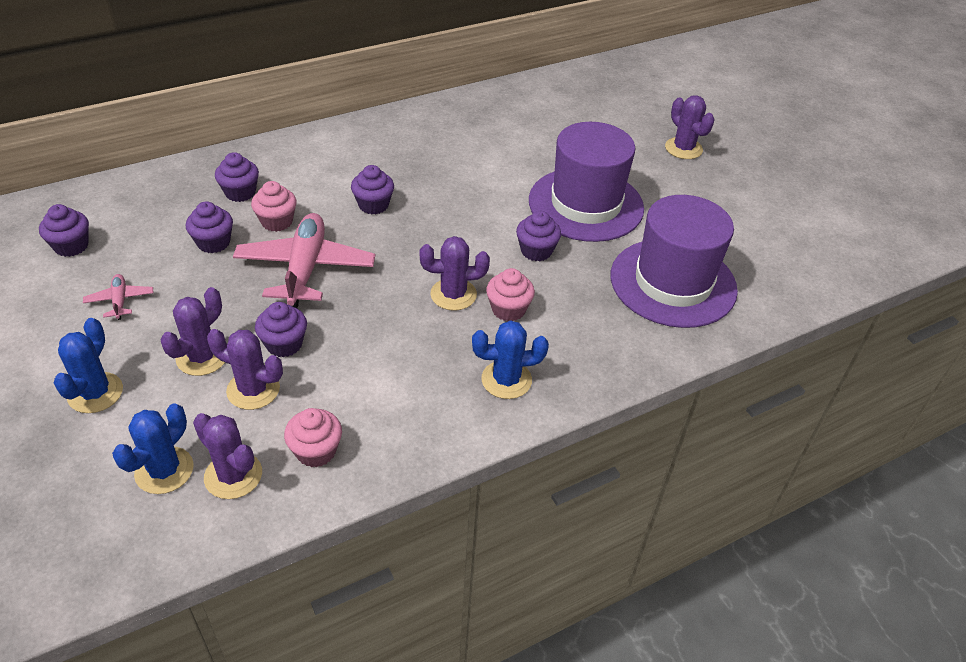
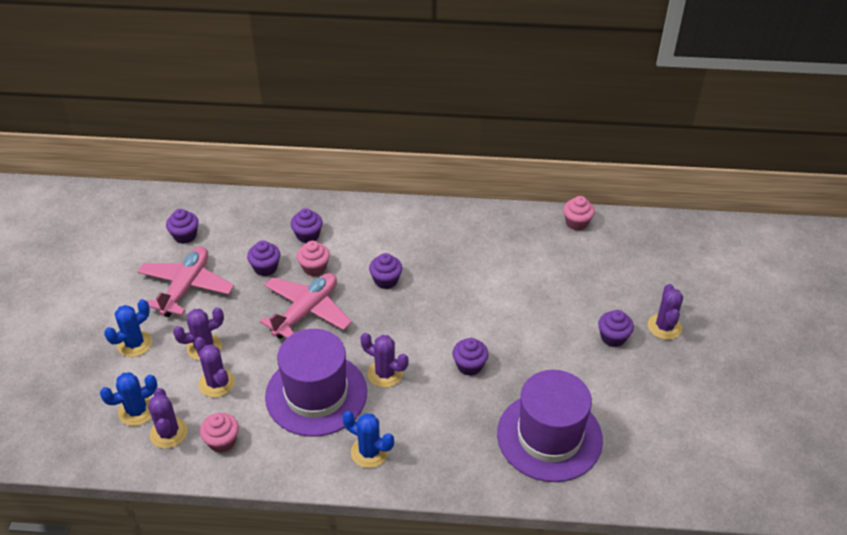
camera: 35 degrees right, 0 degrees up
pink plane [83,274,153,320] -> pink plane [138,246,234,317], size x2.20
purple cupcake [255,302,307,357] -> purple cupcake moved to [598,310,634,347]
pink cupcake [486,268,535,321] -> pink cupcake moved to [563,196,595,230]
purple hat [529,122,644,242] -> purple hat moved to [265,329,367,437]

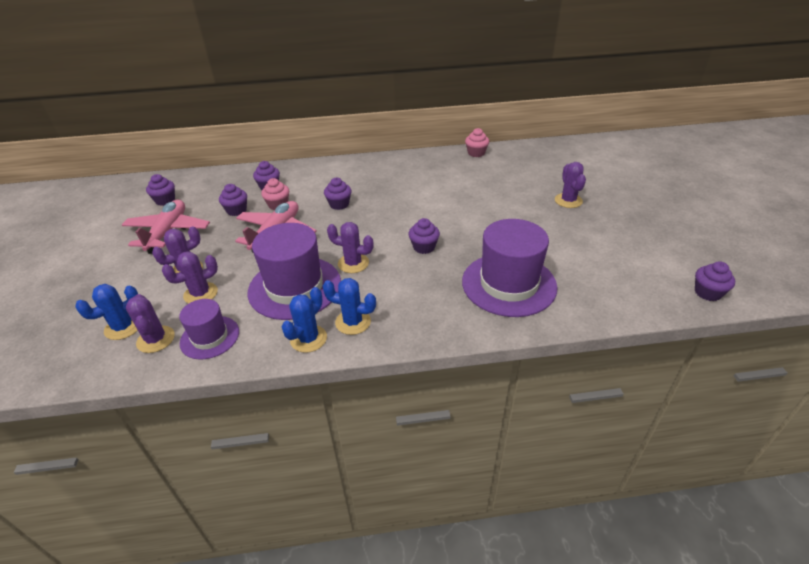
camera: 10 degrees left, 5 degrees down
blue cactus [104,299,152,357] -> blue cactus moved to [281,287,327,353]
purple cactus [194,337,235,397] -> purple cactus turned 75 degrees counterclockwise [162,251,218,304]
pink cupcake [200,413,239,453] -> purple hat [179,299,239,360]
purple cupcake [598,310,634,347] -> purple cupcake moved to [695,261,735,301]

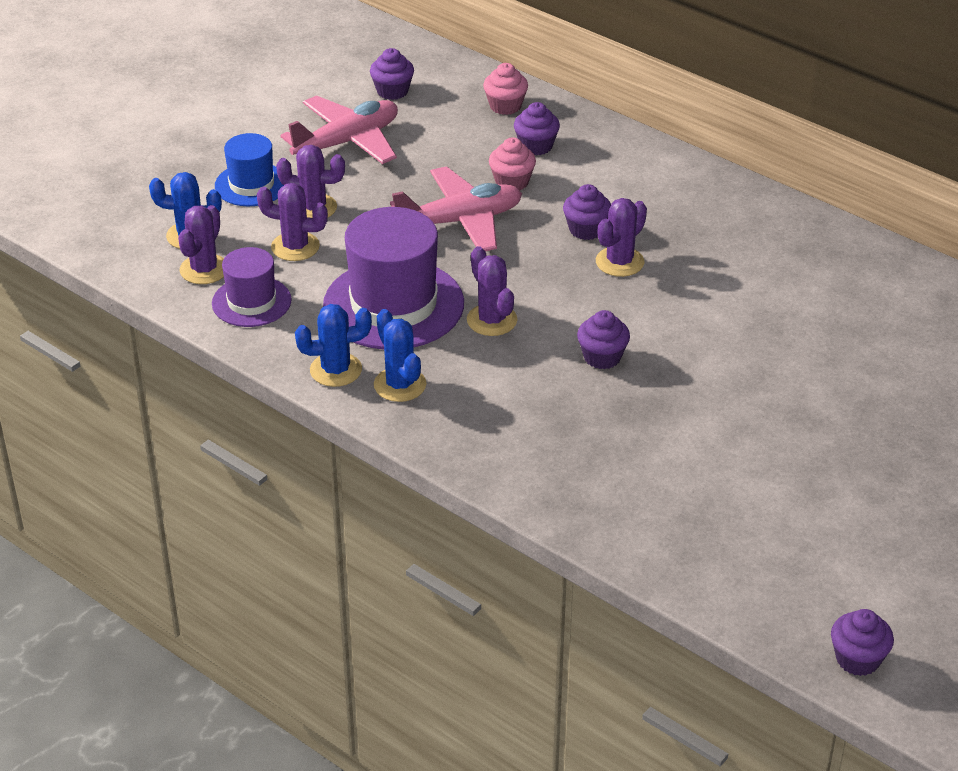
camera: 45 degrees right, 0 degrees up
purple cupcake [219,184,247,216] -> none
purple hat [462,219,558,317] -> none
pink cupcake [465,128,489,157] -> pink cupcake moved to [483,63,528,115]
purple cactus [555,162,586,208] -> purple cactus moved to [596,198,647,277]
none -> blue hat [215,133,284,206]

